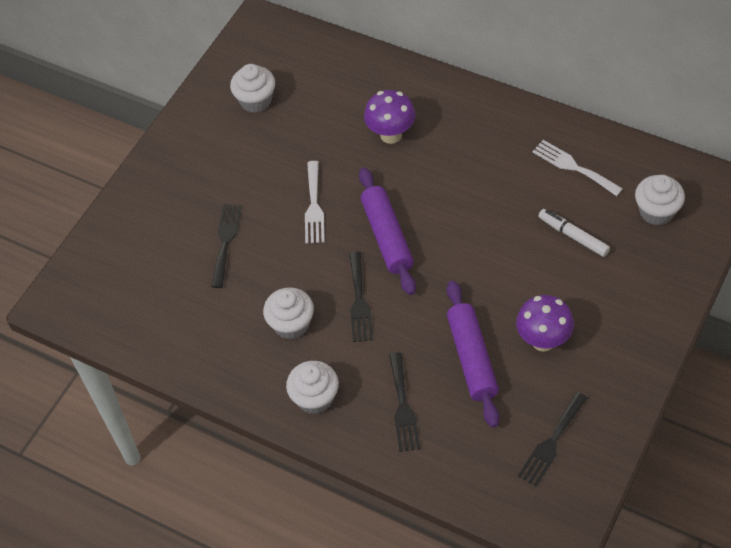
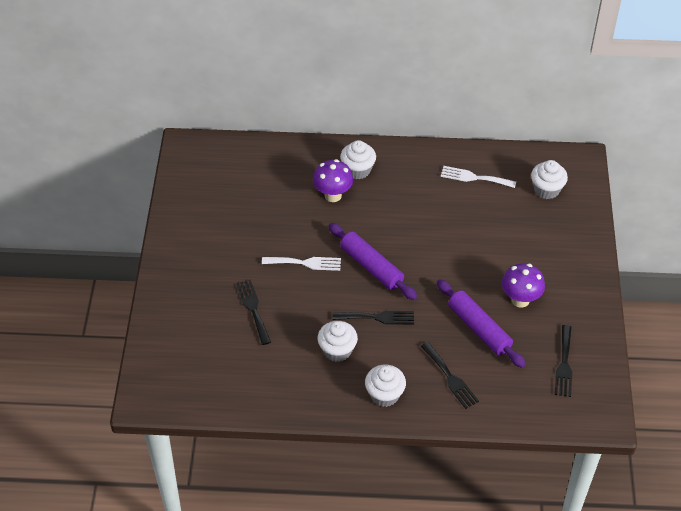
camera: 30 degrees left, 5 degrees down
white cupcake [230,64,275,113] -> white cupcake moved to [340,140,376,179]
white fork [305,161,325,244] -> white fork turned 60 degrees counterclockwise [262,257,341,271]
black fork [349,252,373,342] -> black fork turned 60 degrees counterclockwise [333,311,414,325]
white marker [538,209,610,257] -> none

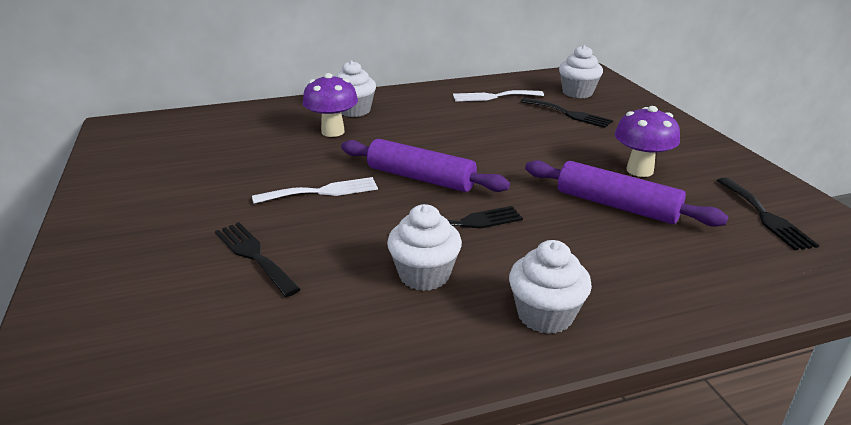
camera: 20 degrees left, 20 degrees down
black fork [421,342,479,409] -> black fork moved to [521,98,613,128]

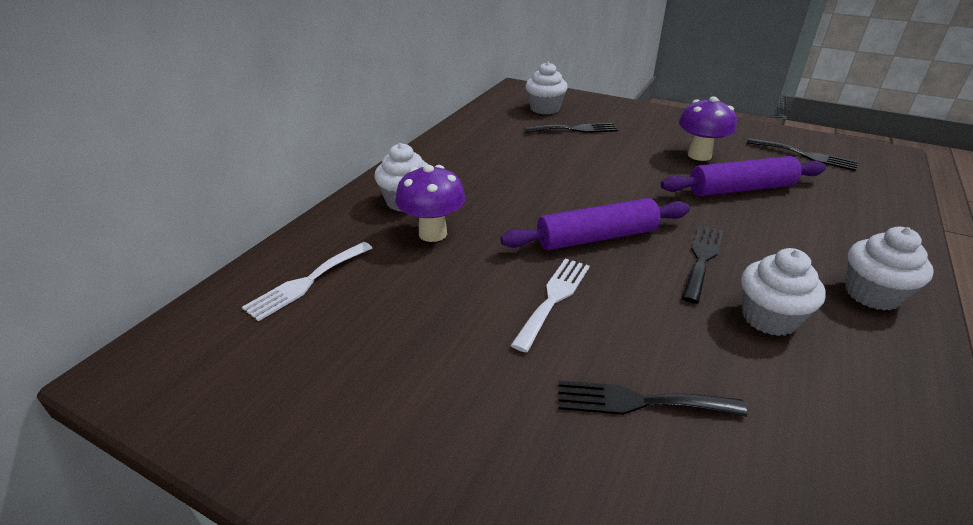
camera: 45 degrees left, 5 degrees up
white fork [453,90,544,101] -> white fork moved to [242,242,372,322]

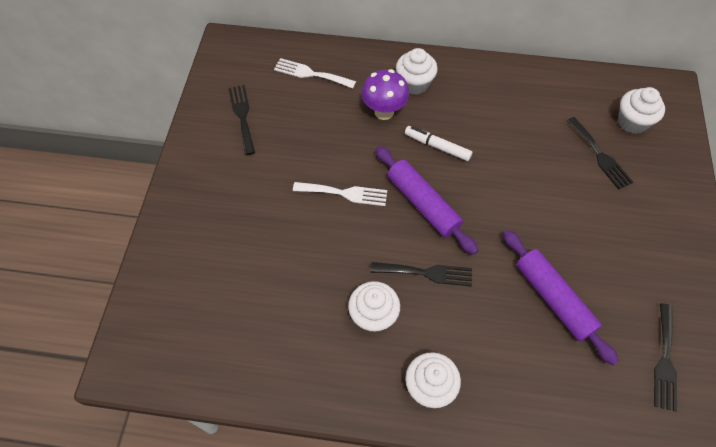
camera: 70 degrees right, 25 degrees up
black fork [559,380,747,417] -> black fork moved to [229,85,255,155]
purple mushroom [679,96,737,161] -> none
none -> white marker [405,126,473,161]

